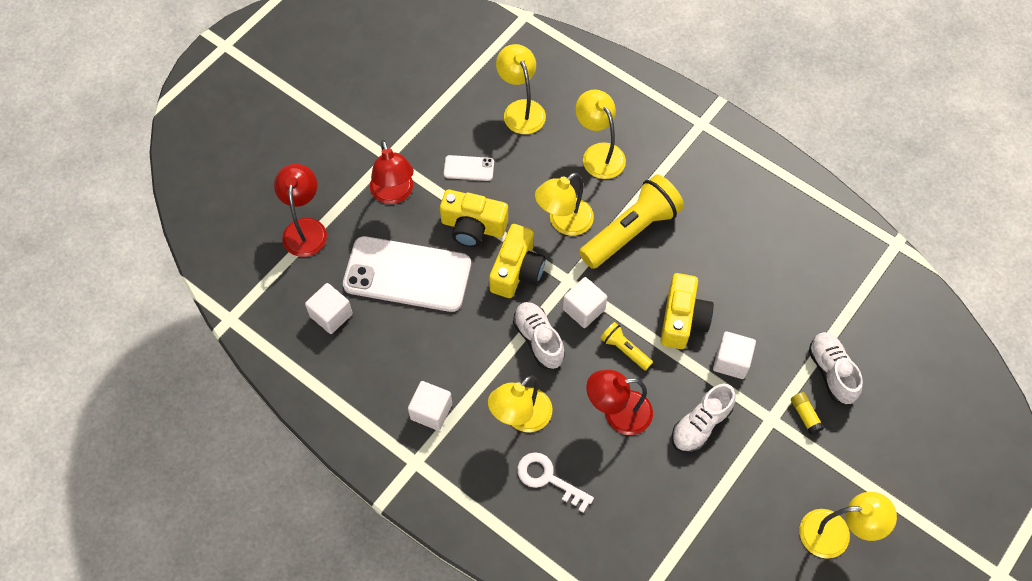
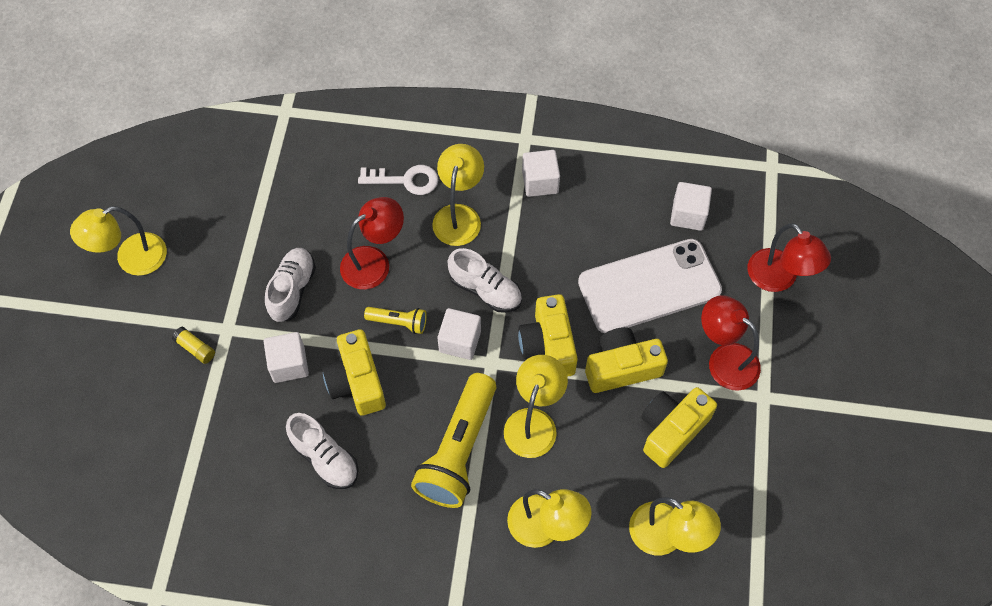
camera: 150 degrees right, 0 degrees up
white phone [444,155,494,181] -> yellow camera [641,387,717,468]
white shoe [809,332,863,404] -> white shoe moved to [286,413,358,489]

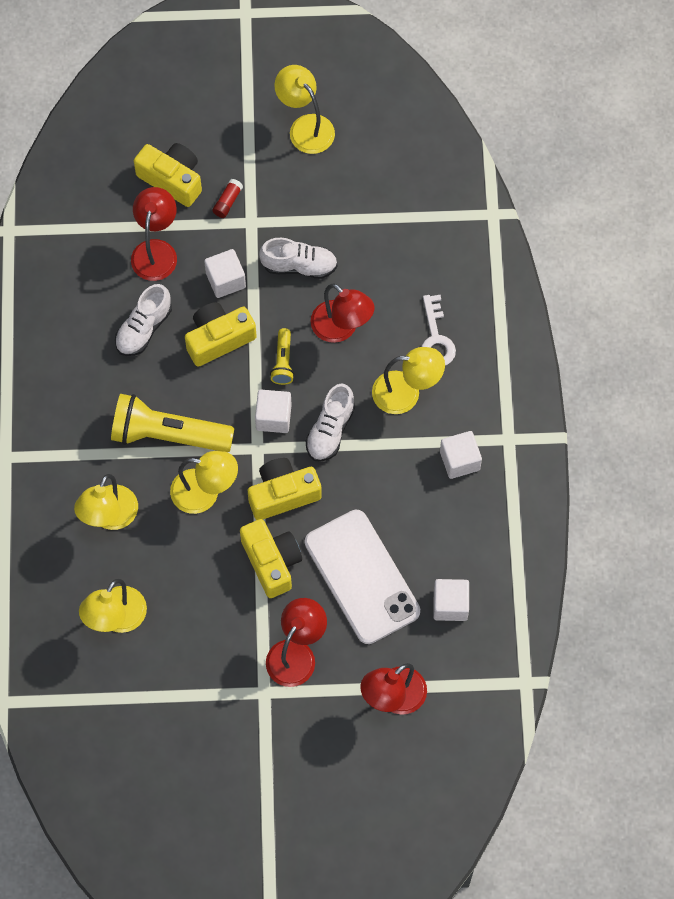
camera: 80 degrees right, 5 degrees up
yellow glue stick [172,327,215,364] -> red glue stick [212,179,243,218]
yellow camera [641,387,717,468] -> yellow camera moved to [134,143,202,207]
none -> red lamp [131,187,177,281]

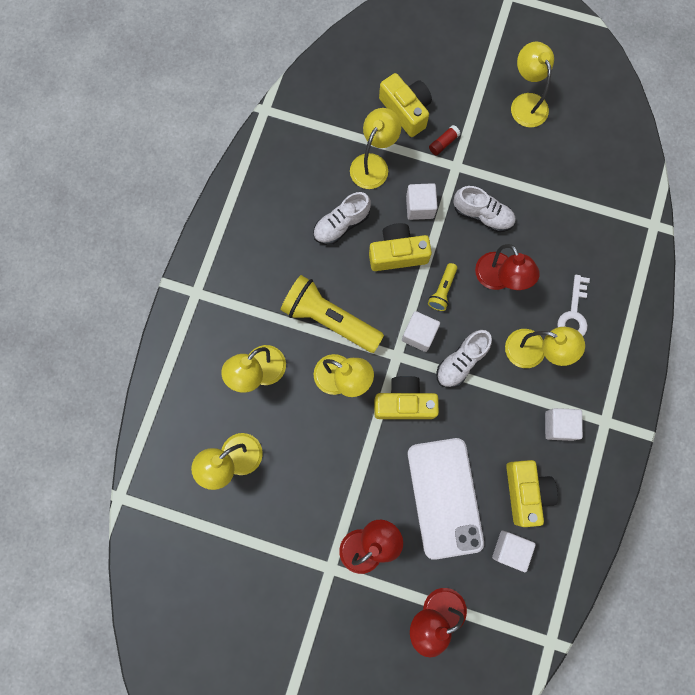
camera: 20 degrees right, 10 degrees up
red lamp [131,187,177,281] -> yellow lamp [350,108,401,189]
yellow camera [240,519,302,598] -> yellow camera moved to [506,460,558,527]

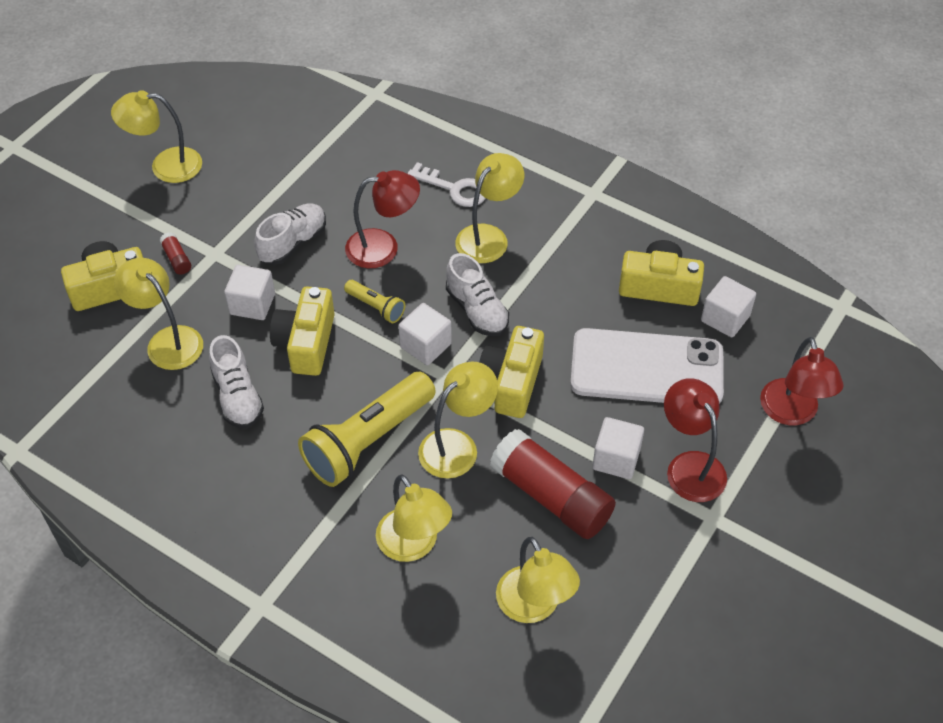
camera: 75 degrees left, 25 degrees down
white cube [545,408,583,441] -> white cube moved to [592,417,644,479]
none -> red glue stick [490,429,616,539]

